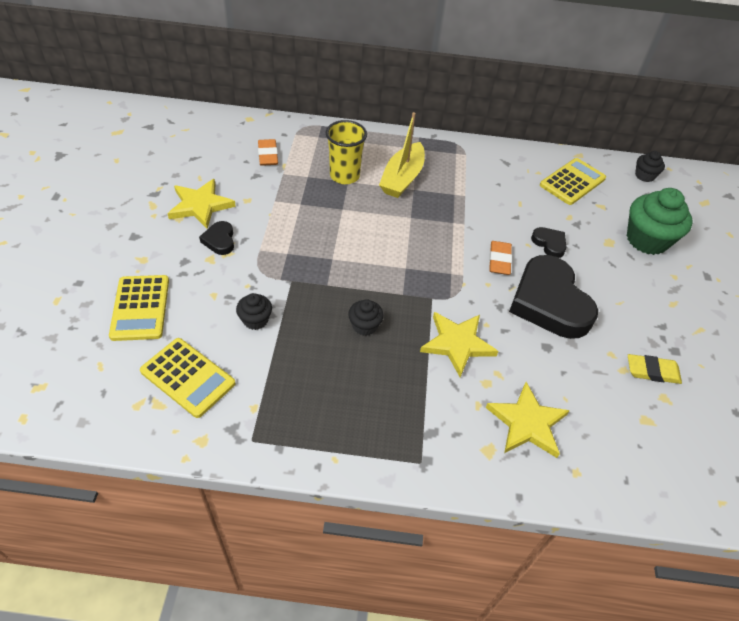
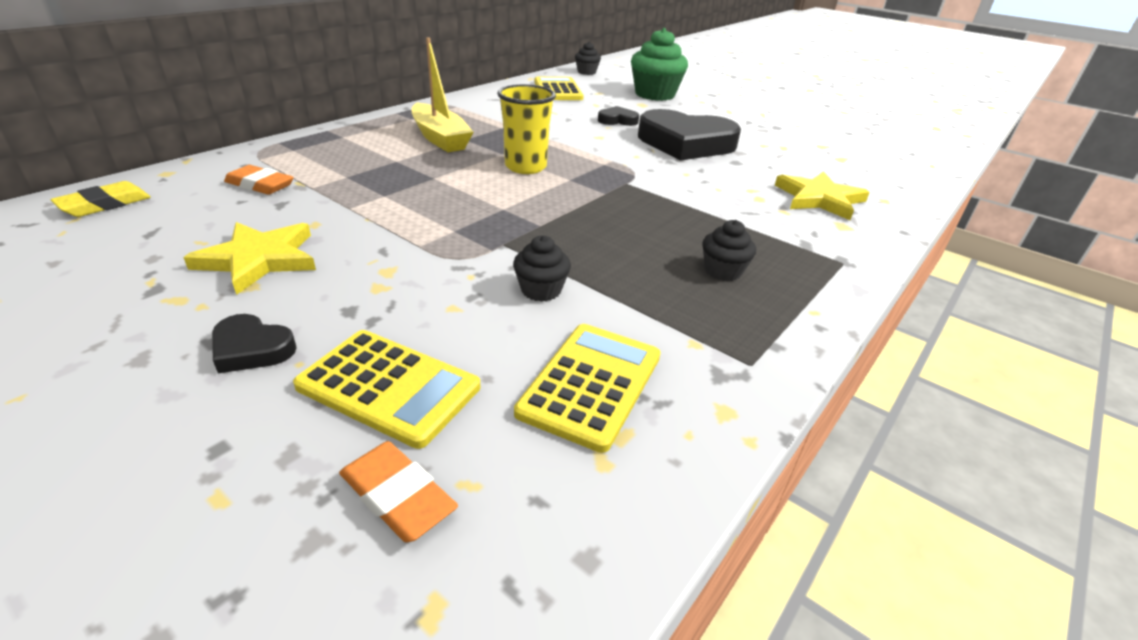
camera: 55 degrees left, 15 degrees down
yellow calculator [140,338,236,418] -> yellow calculator turned 45 degrees counterclockwise [514,324,661,453]
black heart [199,221,234,255] -> black heart moved to [212,314,297,373]
yellow cup [326,120,367,184] -> yellow cup moved to [497,84,556,174]
black cupcake [348,299,384,336] -> black cupcake moved to [702,220,756,281]
yellow star [420,312,499,377] -> none
orange eraser [489,241,512,275] -> orange eraser moved to [339,441,458,542]
yellow eraser [628,354,682,384] -> yellow eraser moved to [51,181,151,217]

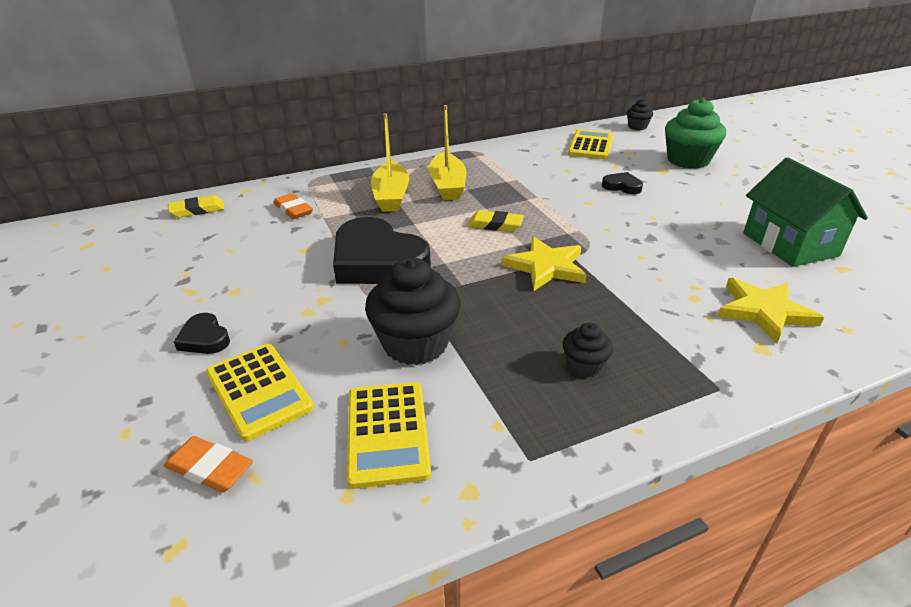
camera: 30 degrees right, 0 degrees up
yellow star [183,222,316,295] -> yellow star moved to [502,237,587,291]
orange eraser [339,441,458,542] -> orange eraser turned 45 degrees counterclockwise [164,436,253,493]
yellow cup [497,84,556,174] -> yellow eraser [468,210,524,232]
black cupcake [513,236,571,302] -> black cupcake [365,257,461,365], size x1.97
yellow calculator [514,324,661,453] -> yellow calculator turned 120 degrees clockwise [347,382,431,489]
black heart [638,109,741,160] -> black heart moved to [333,217,431,284]
none -> yellow boat [371,113,409,212]
none -> green house [743,157,868,267]

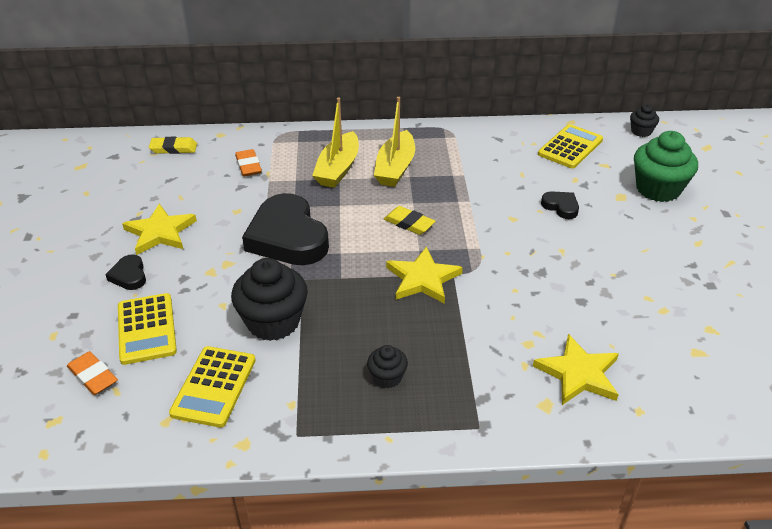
camera: 20 degrees right, 5 degrees up
green house [743,157,868,267] -> none
none -> yellow star [122,204,197,255]

